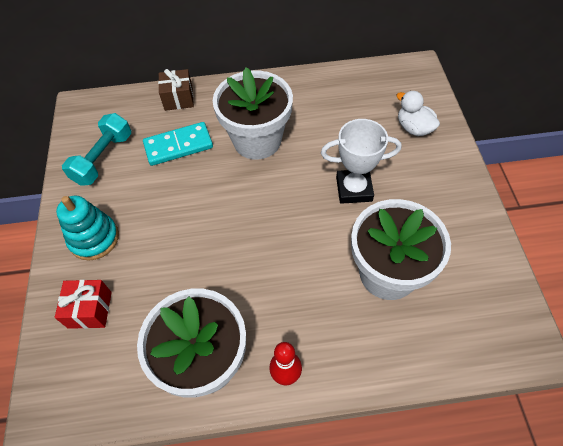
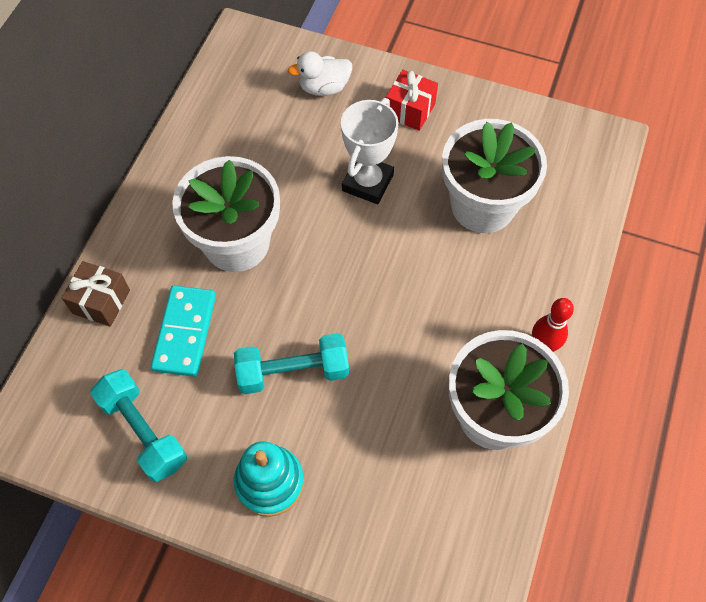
camera: 65 degrees left, 5 degrees up
red gift [55,280,112,329] -> red gift moved to [386,70,438,131]
none -> turquoise dumbbell [234,333,349,394]

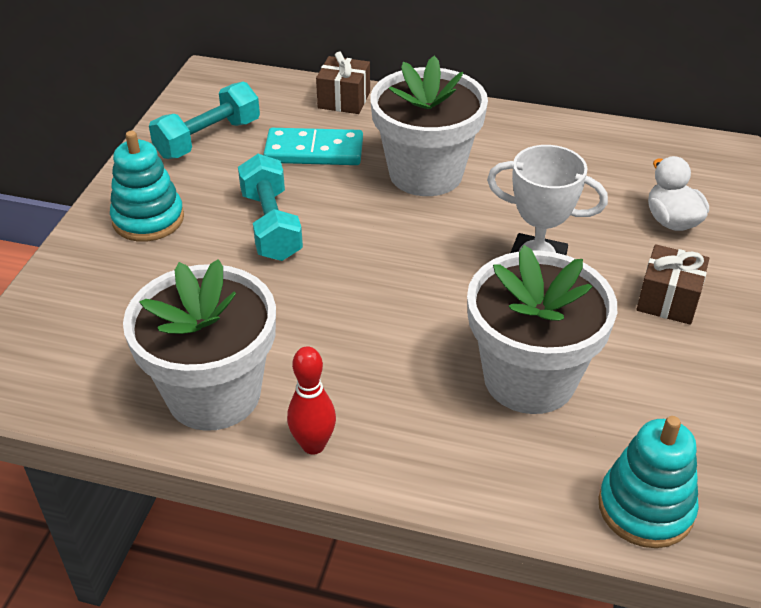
camera: 85 degrees right, 20 degrees down
red gift [386,70,438,131] -> brown gift [636,244,709,325]
none -> turquoise stacking toy [598,416,699,548]

